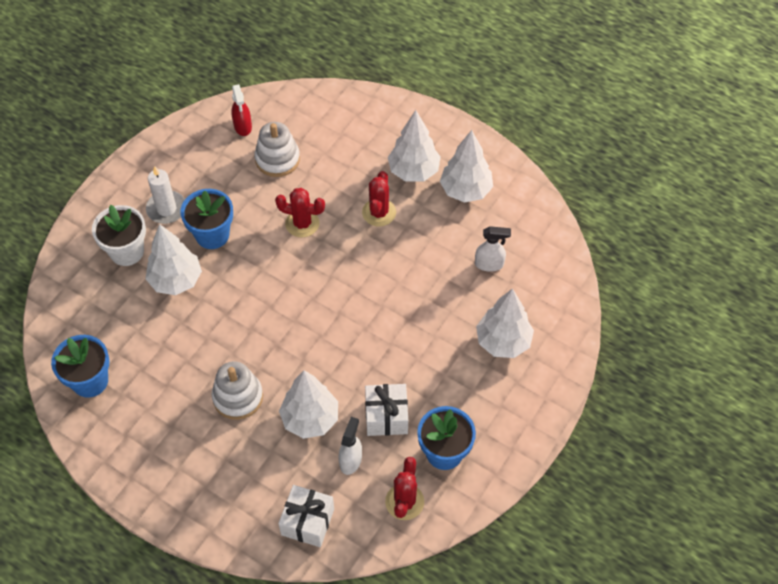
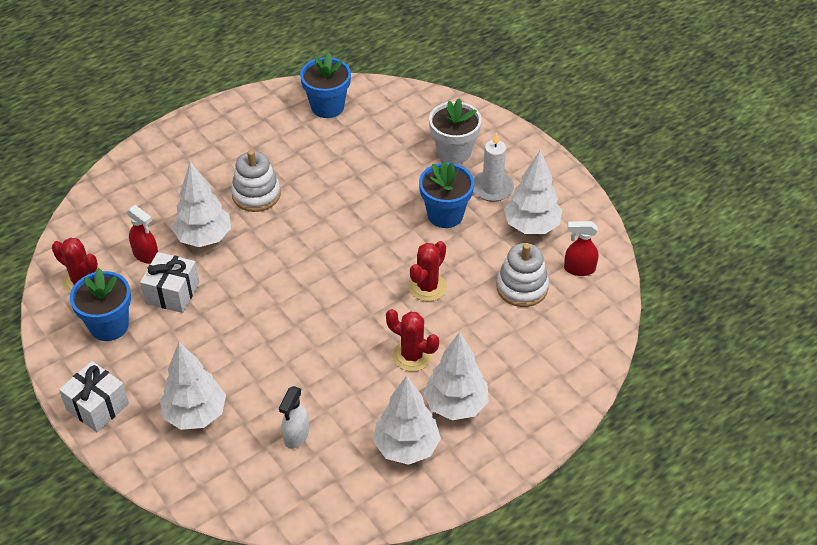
camera: 110 degrees right, 10 degrees down
white tree [146,224,202,295] -> white tree moved to [504,149,562,234]
white gift [278,485,334,547] -> white gift moved to [59,361,129,432]
white spray bottle [339,417,362,475] -> red spray bottle [126,205,158,264]

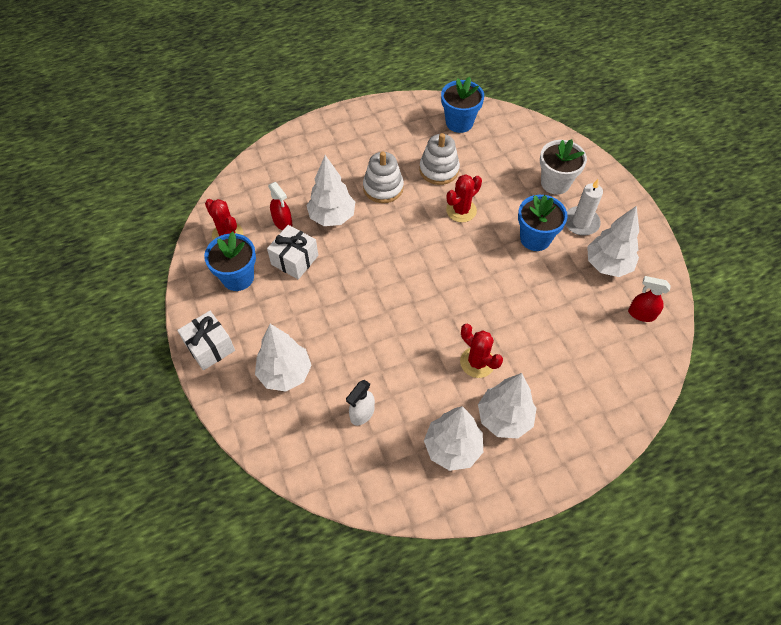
camera: 15 degrees right, 10 degrees up
red cactus [409,241,447,301] -> red cactus moved to [446,175,482,222]
white stacking toy [496,243,549,307] -> white stacking toy moved to [419,133,460,185]

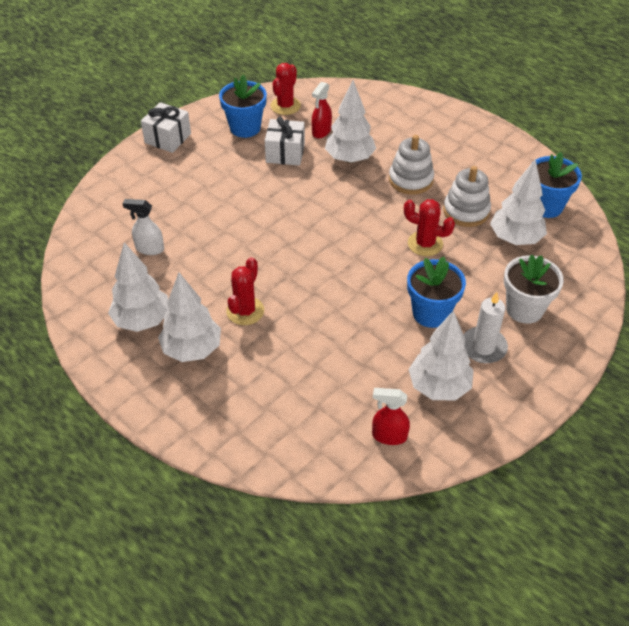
camera: 65 degrees right, 10 degrees down
white tree [255,324,312,392] -> white tree moved to [490,159,547,245]
red spray bottle [628,276,671,322] -> red spray bottle turned 75 degrees counterclockwise [372,388,410,445]

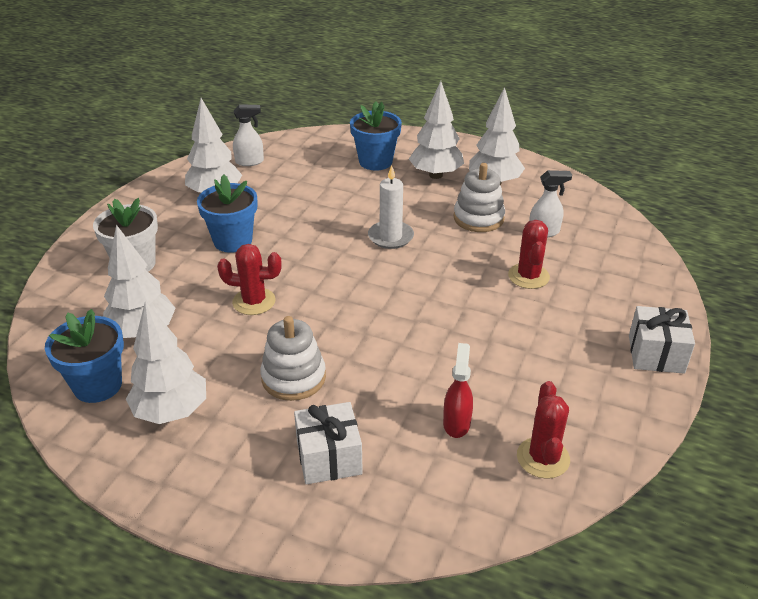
camera: 160 degrees right, 10 degrees down
blue flower pot [219,75,267,138] -> blue flower pot moved to [350,101,402,171]
red cactus [226,257,264,325] -> red cactus moved to [508,220,550,289]
white gift [265,117,305,166] -> white gift moved to [294,402,363,485]
white tree [325,80,376,163] -> white tree moved to [126,301,206,424]
red spray bottle [372,388,410,445] -> white spray bottle [233,104,264,166]
white stacking toy [443,166,491,227] -> white stacking toy moved to [454,163,505,232]
white candle [463,292,508,363] -> white candle moved to [368,165,414,249]

